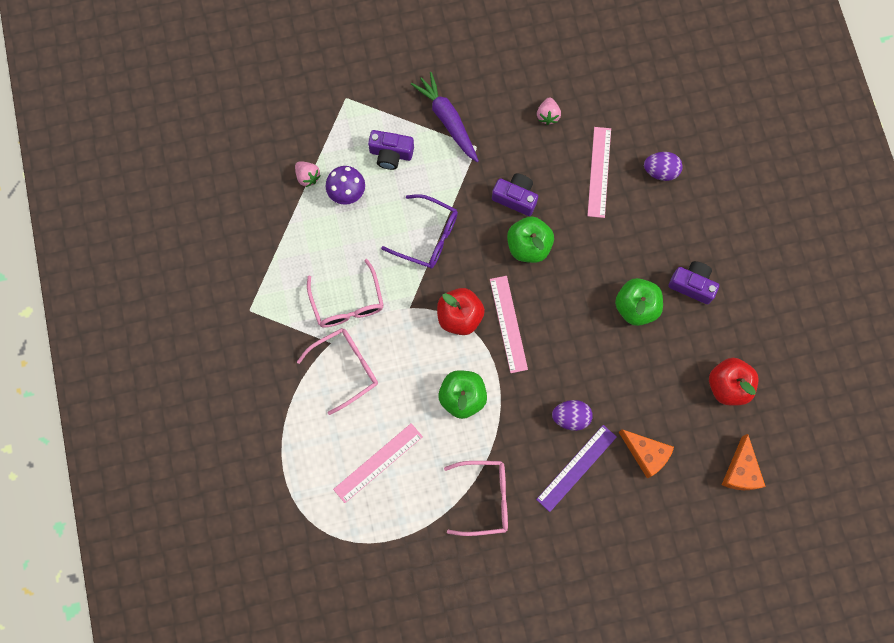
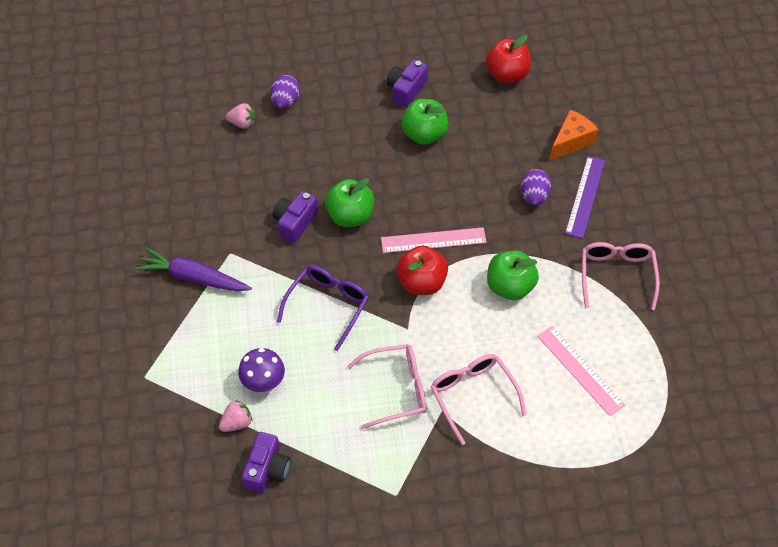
camera: 85 degrees left, 20 degrees down
purple camera [368,130,414,170] -> purple camera moved to [241,432,290,493]
purple carrot [411,72,479,162] -> purple carrot turned 45 degrees clockwise [135,248,252,292]
purple ruler [536,425,617,512] -> purple ruler turned 60 degrees clockwise [565,156,605,238]
pink strawberry [537,97,561,125] -> pink strawberry moved to [226,103,254,129]
pink ruler [587,127,611,218] -> none
orange cheese [722,434,766,490] -> none

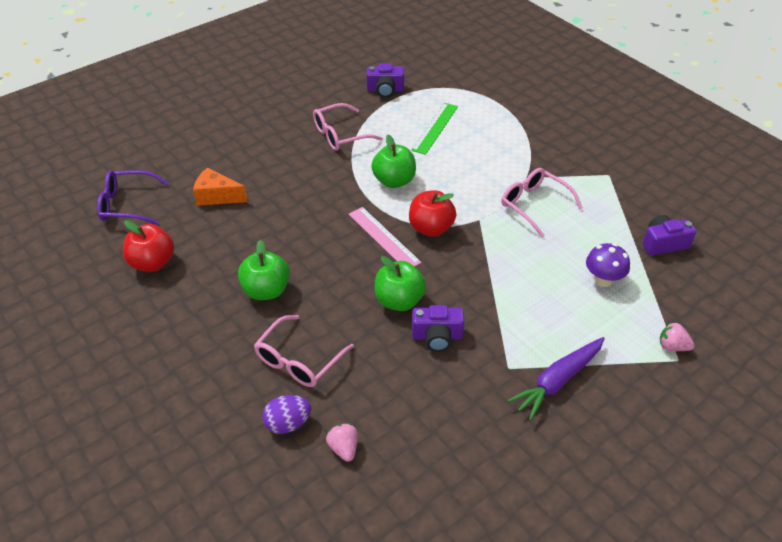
camera: 120 degrees left, 10 degrees down
purple carrot [135,248,252,292] -> purple carrot turned 60 degrees clockwise [507,337,605,421]
pink strawberry [219,400,252,432] -> pink strawberry moved to [660,322,695,351]
purple glasses [277,265,369,351] -> purple glasses moved to [97,170,169,225]
purple camera [386,60,428,107] -> purple camera moved to [367,63,404,97]
pink glasses [431,354,526,445] -> pink glasses moved to [254,315,354,387]
purple egg [521,169,551,206] -> none
pink ruler [537,326,625,416] -> green ruler [411,103,458,155]
purple ruler [565,156,605,238] -> none

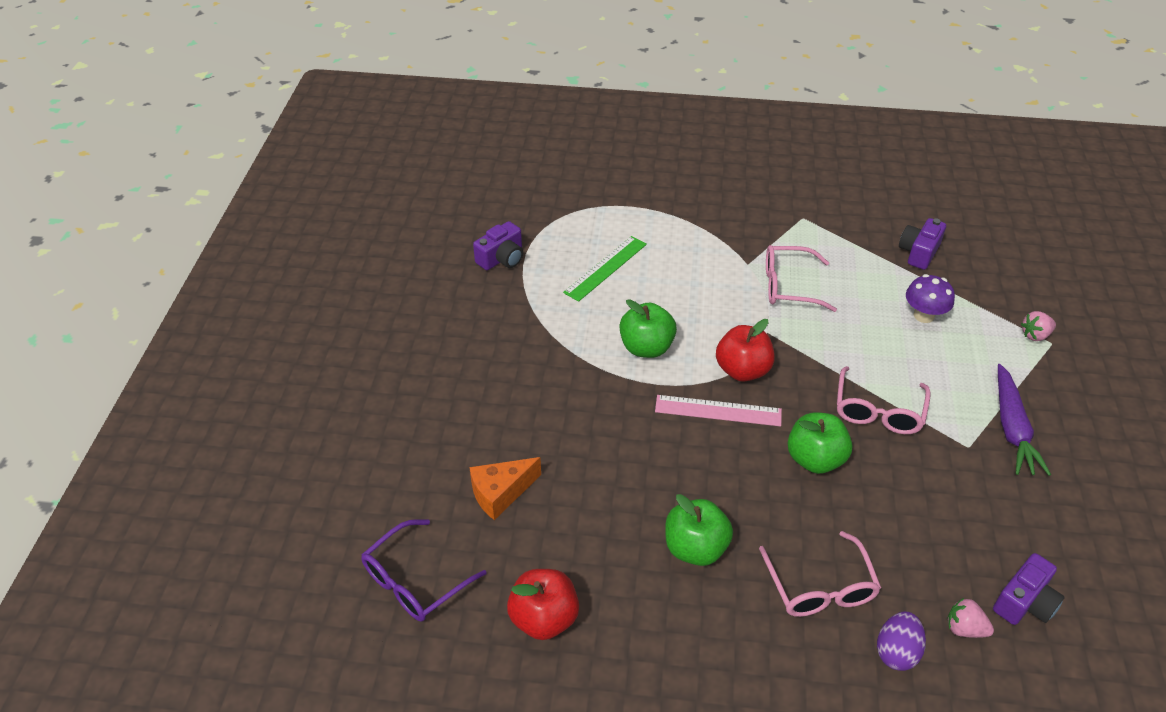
camera: 45 degrees left, 0 degrees up
pink glasses [313,103,383,151] -> pink glasses moved to [837,366,931,434]
green ruler [411,103,458,155] -> green ruler turned 60 degrees clockwise [563,236,647,302]
purple camera [412,305,464,352] -> purple camera moved to [993,553,1065,625]

